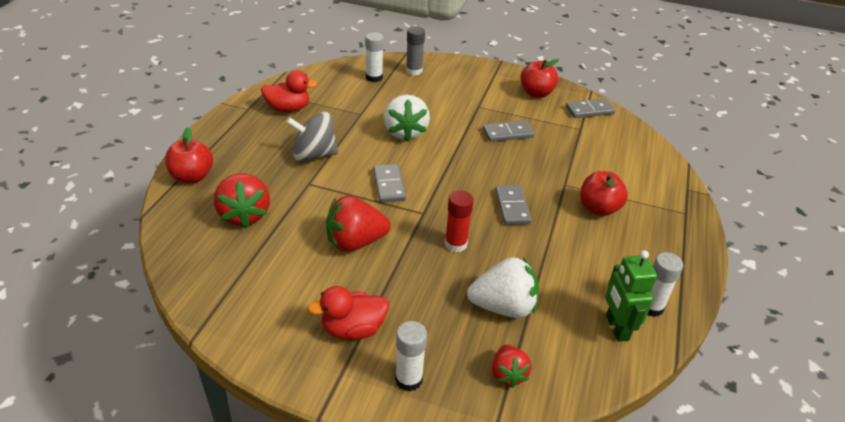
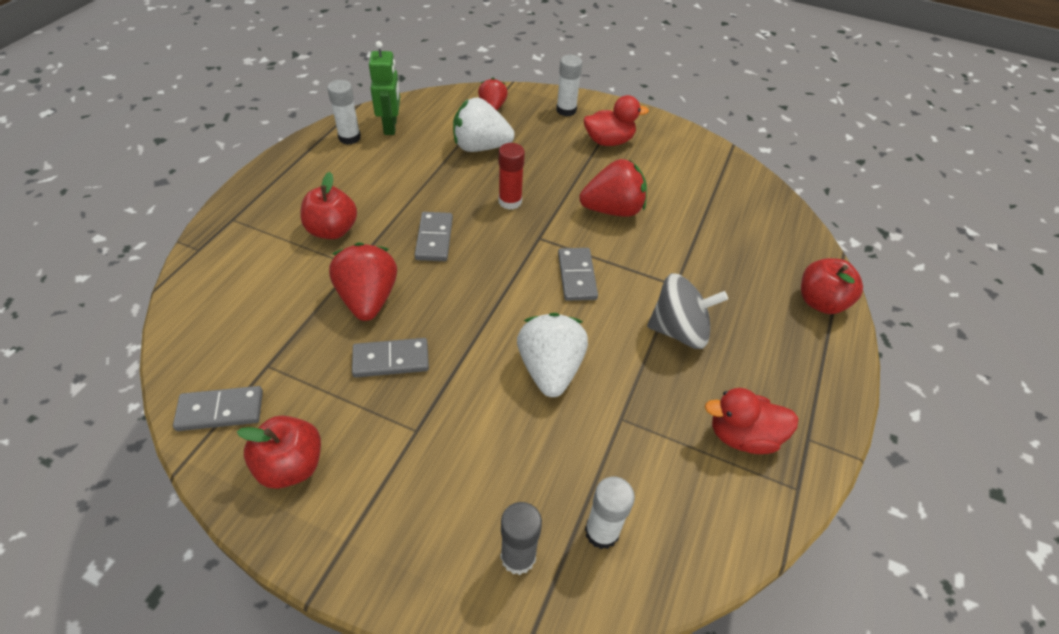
camera: 175 degrees left, 10 degrees up
red strawberry [214,173,270,228] -> red strawberry moved to [329,242,397,321]

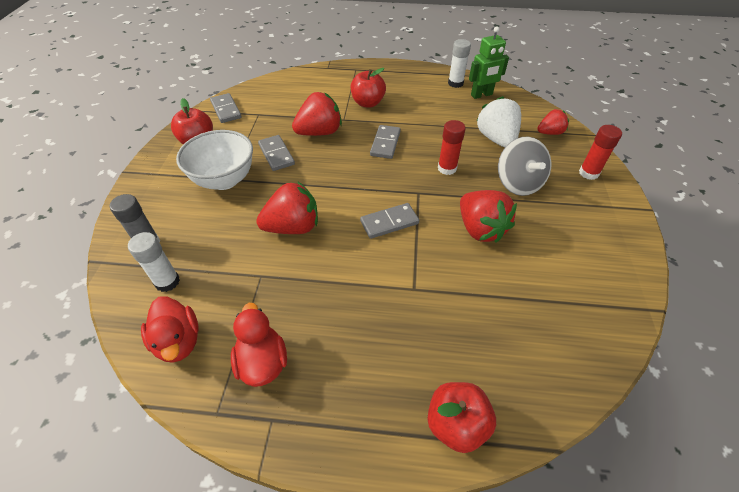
camera: 75 degrees right, 0 degrees up
grey domino [415,212,453,261] -> grey domino turned 60 degrees counterclockwise [370,125,401,159]
white strawberry [517,313,588,397] -> red strawberry [256,181,318,234]
white glue stick [556,55,582,116] -> red glue stick [579,125,622,180]
red duck [584,95,649,146] -> red duck moved to [141,296,199,363]
grey spinning top [647,273,728,349] -> grey spinning top moved to [498,137,551,196]
none -> white bowl [176,130,253,190]

